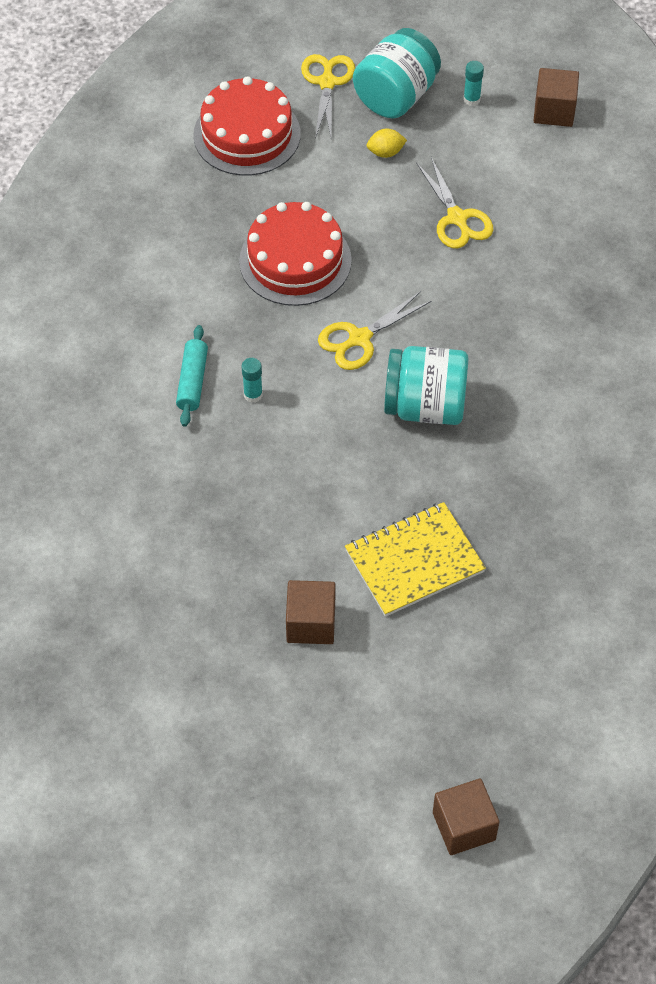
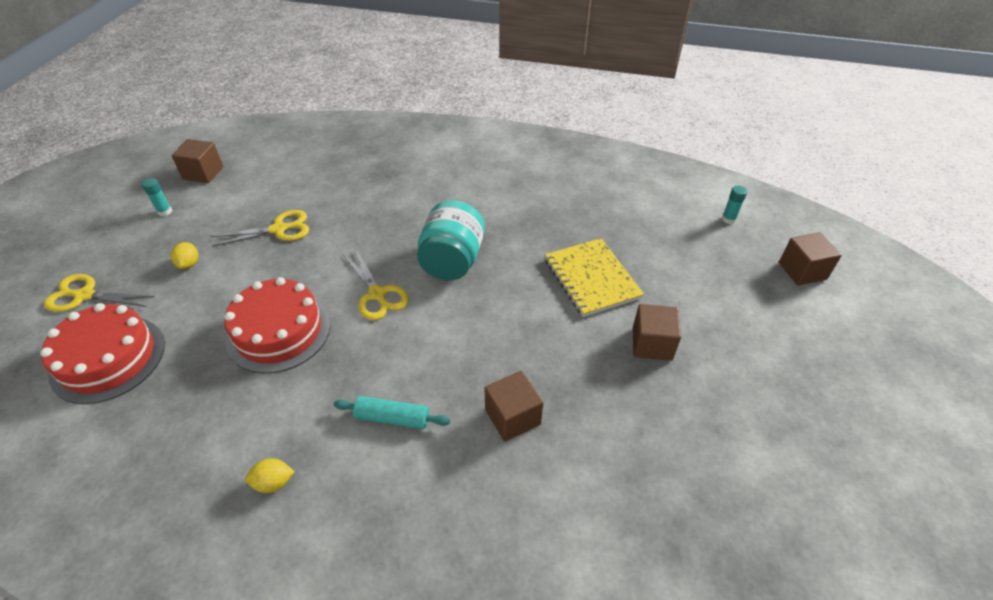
camera: 85 degrees left, 10 degrees down
turquoise glue stick [242,358,263,403] -> turquoise glue stick moved to [722,185,747,224]
turquoise jar [353,28,441,118] -> none
none -> yellow lemon [245,458,294,493]
none -> brown cube [485,371,543,442]

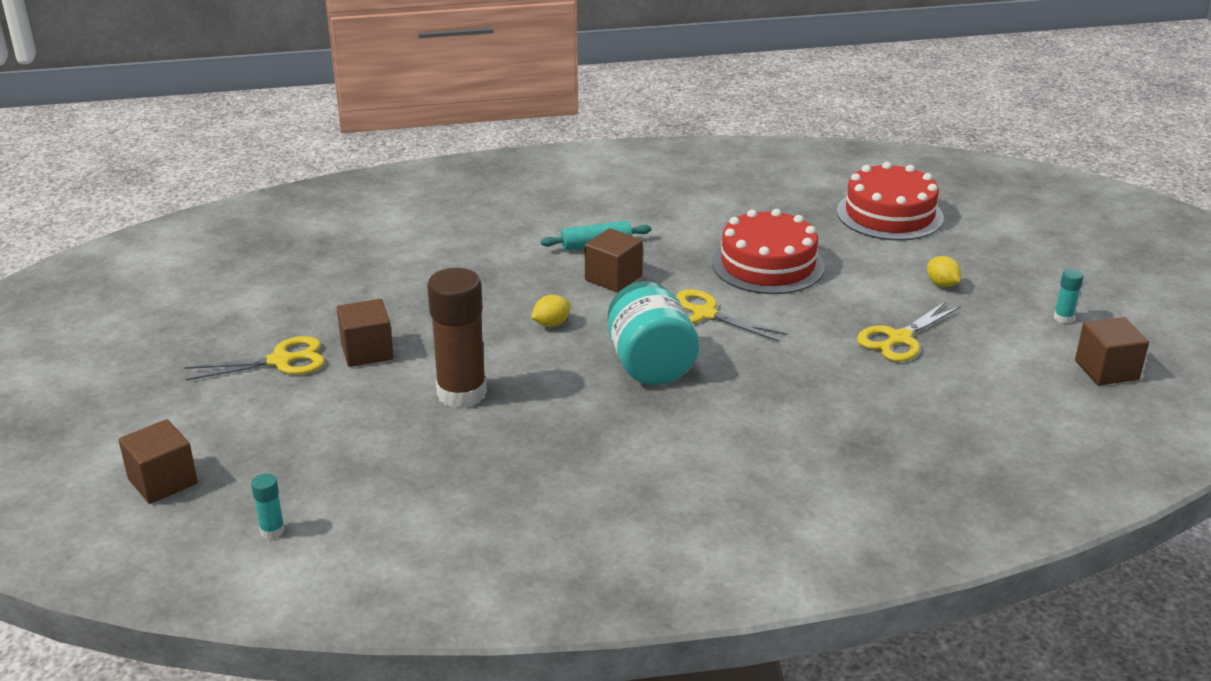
camera: 155 degrees right, 15 degrees down
yellow scissors [44,274,155,312] -> yellow scissors moved to [185,336,325,381]
yellow lemon [245,458,294,493] -> yellow lemon moved to [531,295,571,327]
brown cube [485,371,543,442] -> brown cube moved to [585,228,643,292]
yellow notebook [545,238,644,317] -> brown glue stick [427,268,487,409]

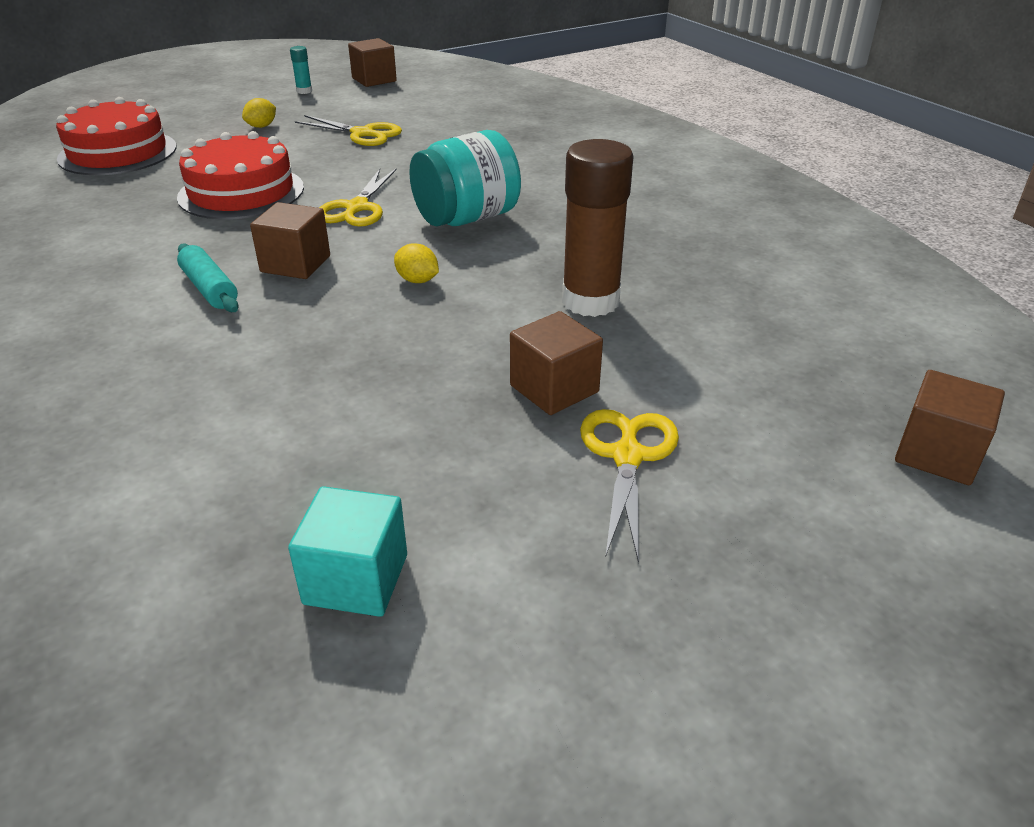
camera: 110 degrees left, 5 degrees up
yellow scissors [185,336,325,381] -> yellow scissors turned 45 degrees clockwise [580,409,679,563]
turquoise glue stick [251,473,285,539] -> none
none -> turquoise cube [288,486,407,617]

